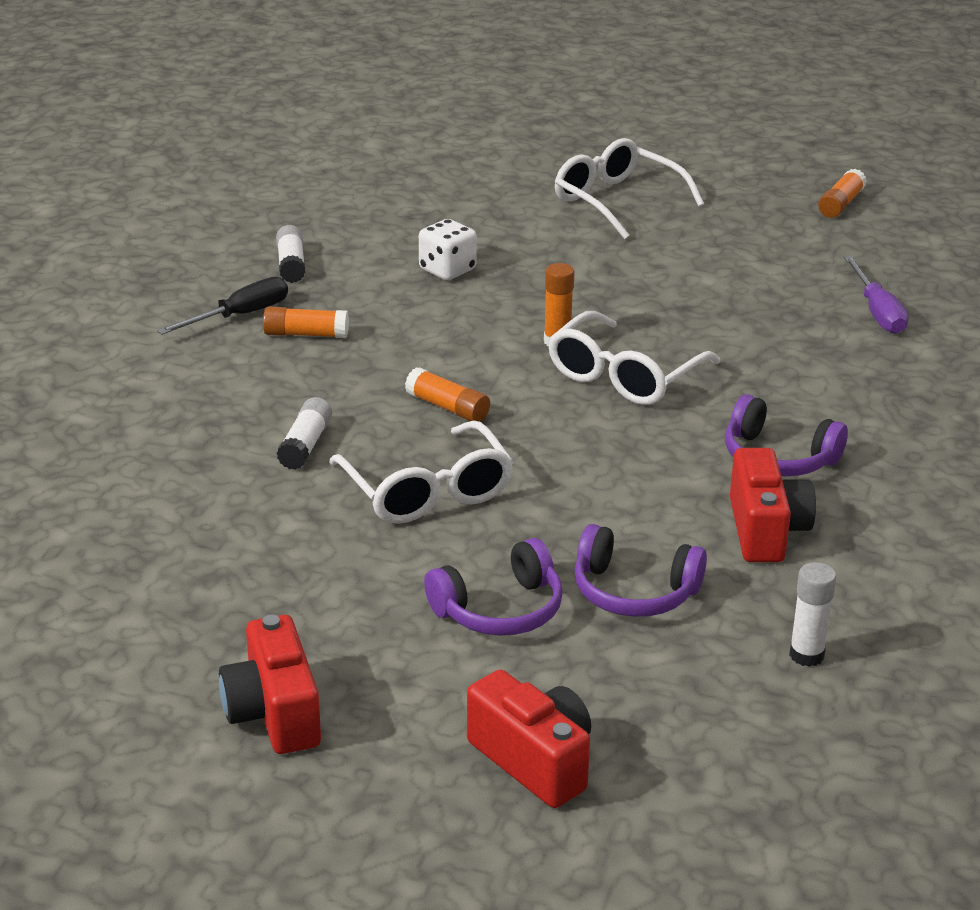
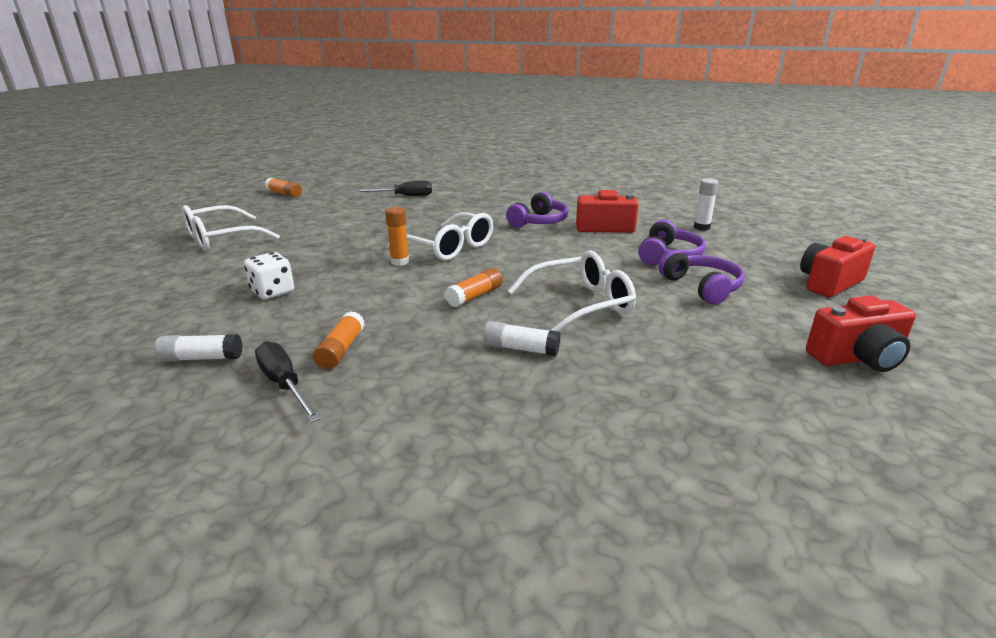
camera: 85 degrees left, 5 degrees down
purple screwdriver [844,256,909,334] -> black screwdriver [356,181,432,196]

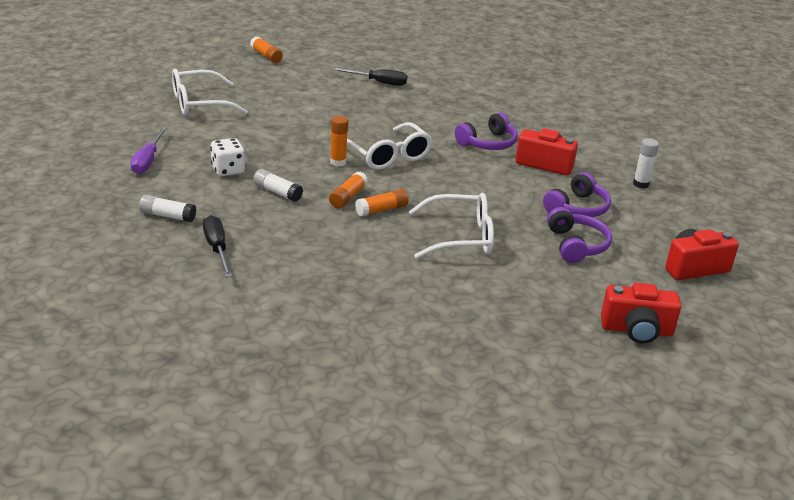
camera: 15 degrees right, 5 degrees up
orange glue stick [313,311,365,369] -> orange glue stick moved to [329,172,368,208]
white glue stick [483,321,561,356] -> white glue stick moved to [253,169,303,202]
none -> purple screwdriver [130,127,167,174]

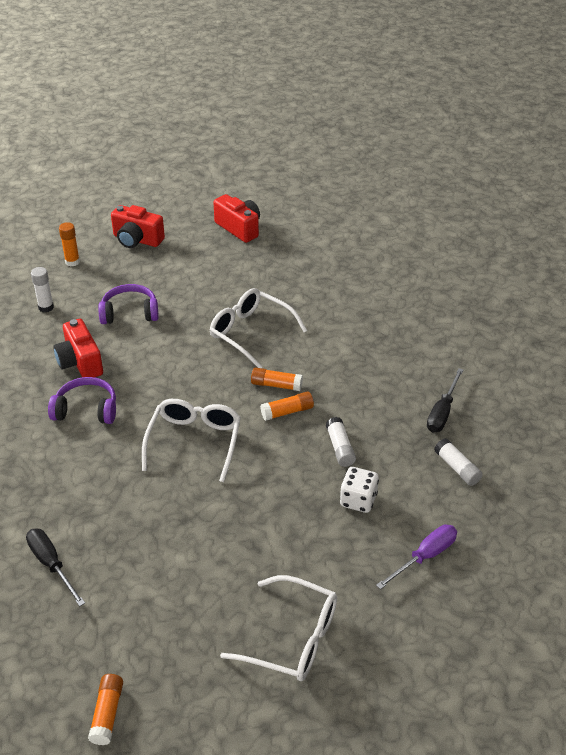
camera: 135 degrees left, 10 degrees up
orange glue stick [330,116,349,166] -> orange glue stick moved to [59,222,80,266]
purple headphones [547,207,612,263] -> none

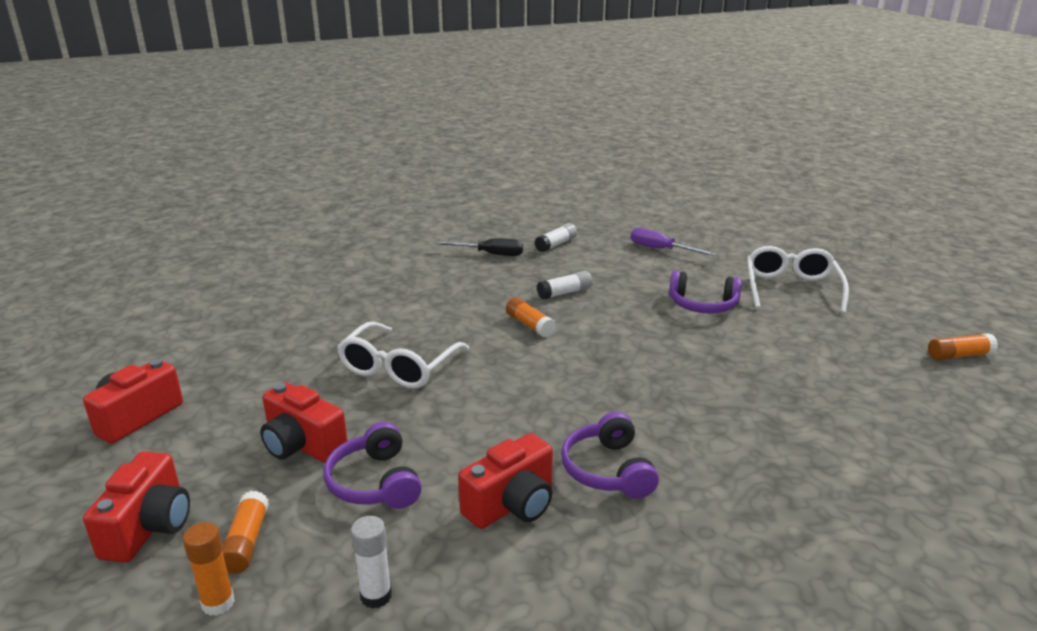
camera: 105 degrees left, 15 degrees down
black screwdriver [26,528,85,607] -> none
white glasses [142,399,241,482] -> none
orange glue stick [251,367,303,391] -> orange glue stick moved to [222,491,269,574]
white dice [340,467,379,513] -> none
none -> red camera [260,382,347,463]
none -> purple headphones [669,271,742,314]

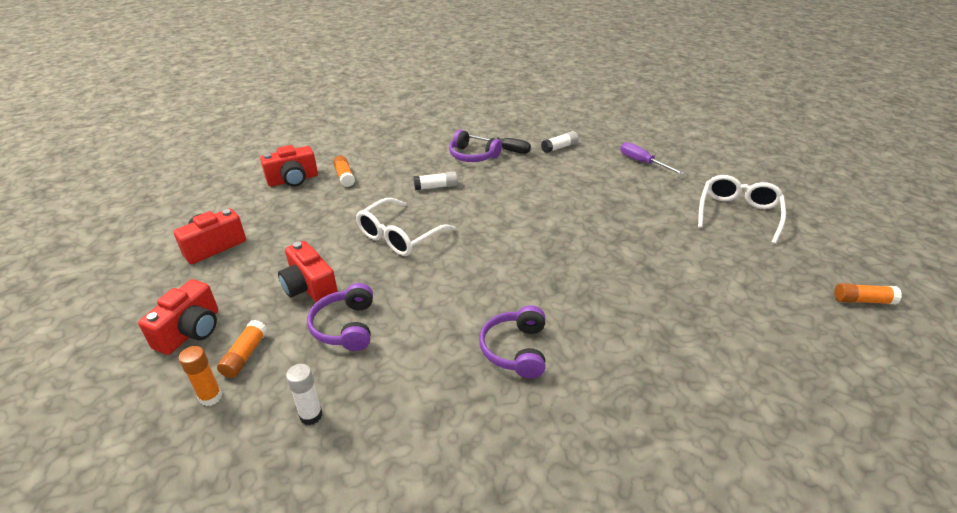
camera: 15 degrees right, 10 degrees up
red camera [458,433,553,529] -> red camera moved to [260,145,318,187]
orange glue stick [506,297,556,337] -> orange glue stick moved to [333,156,355,187]
white glue stick [537,271,592,299] -> white glue stick moved to [413,172,458,190]
purple headphones [669,271,742,314] -> purple headphones moved to [449,130,502,162]

